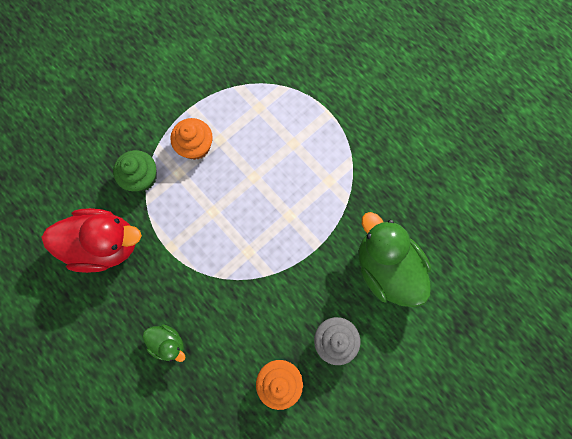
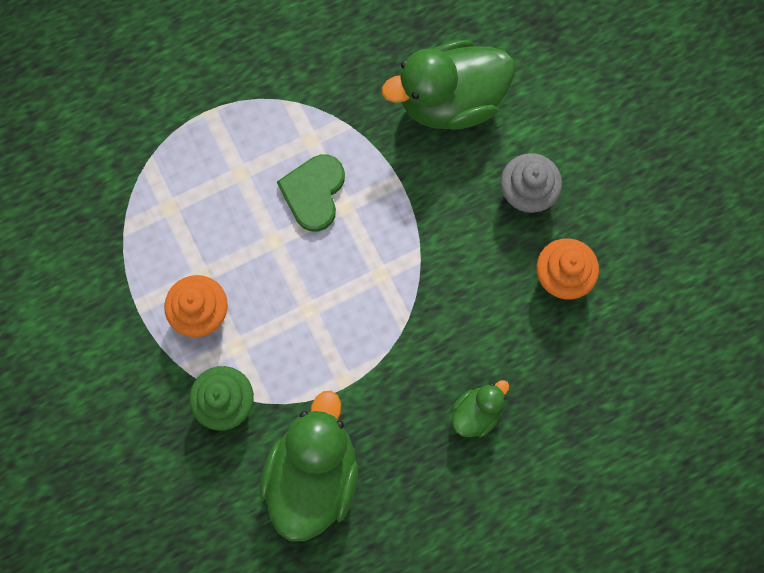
camera: 75 degrees left, 0 degrees up
red duck [41,208,142,273] -> green duck [259,391,358,541]
none -> green heart [277,154,345,232]

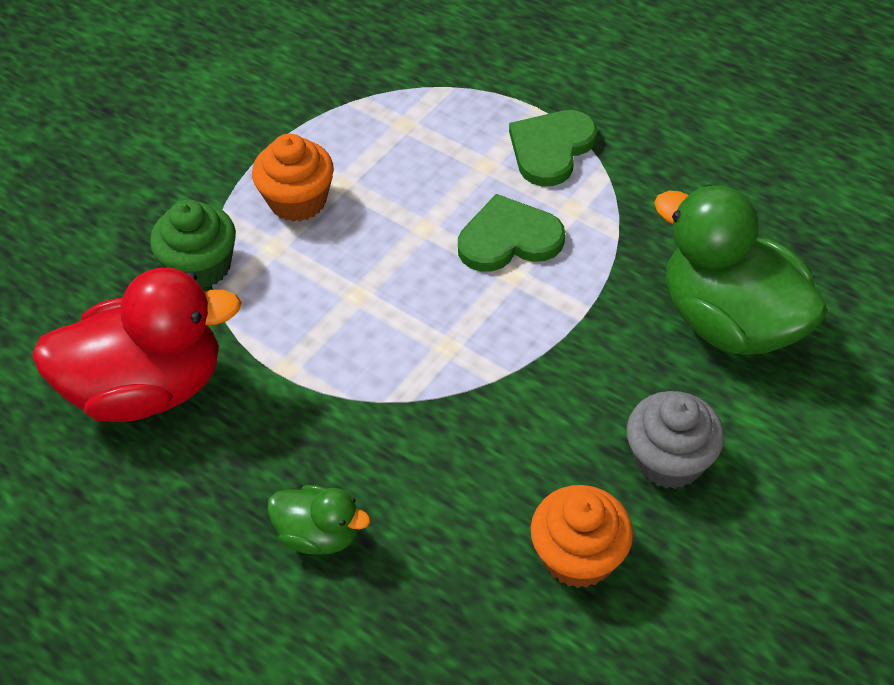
camera: 65 degrees right, 25 degrees down
green duck [259,391,358,541] -> red duck [32,267,242,422]
none -> green heart [509,110,597,186]

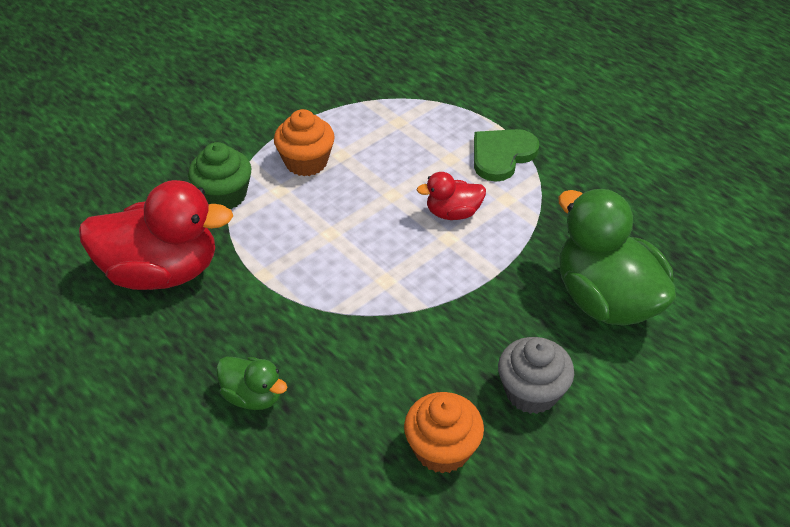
camera: 10 degrees right, 5 degrees down
green heart [458,194,565,272] -> red duck [417,172,486,220]

